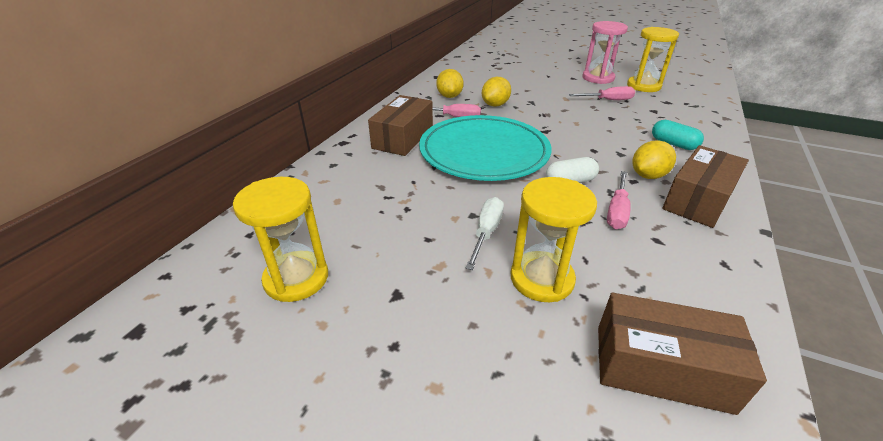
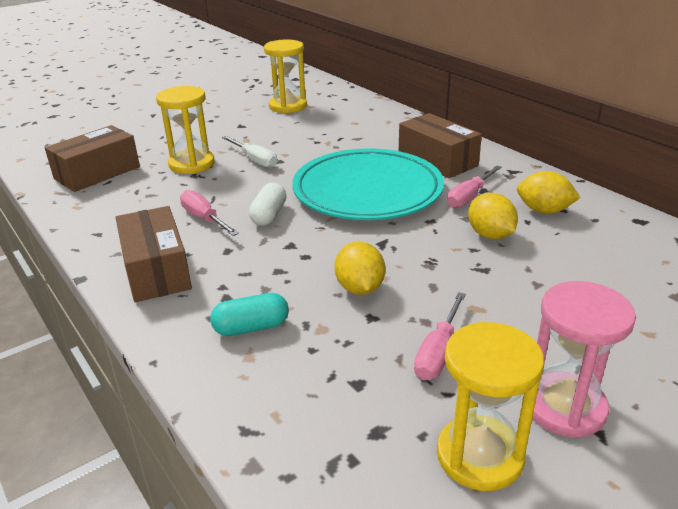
camera: 120 degrees right, 5 degrees down
yellow lemon [632,140,676,179] -> yellow lemon moved to [335,241,385,295]

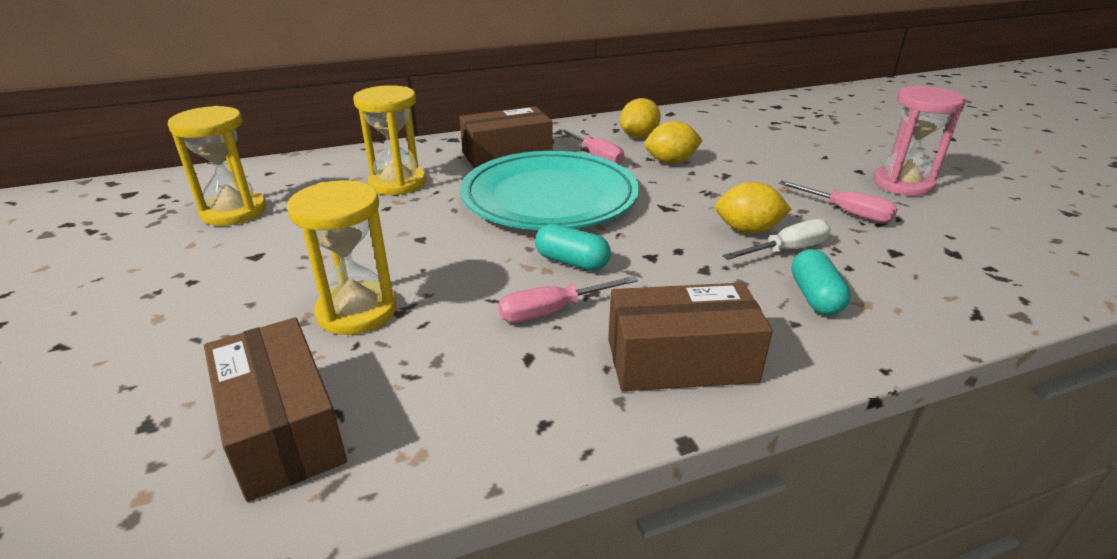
camera: 75 degrees left, 0 degrees up
white screwdriver [222,136,277,168] -> white screwdriver moved to [722,219,831,260]
white capsule [249,183,286,226] -> turquoise capsule [535,224,611,271]
yellow hourglass [437,322,544,491] -> yellow hourglass moved to [353,85,426,195]

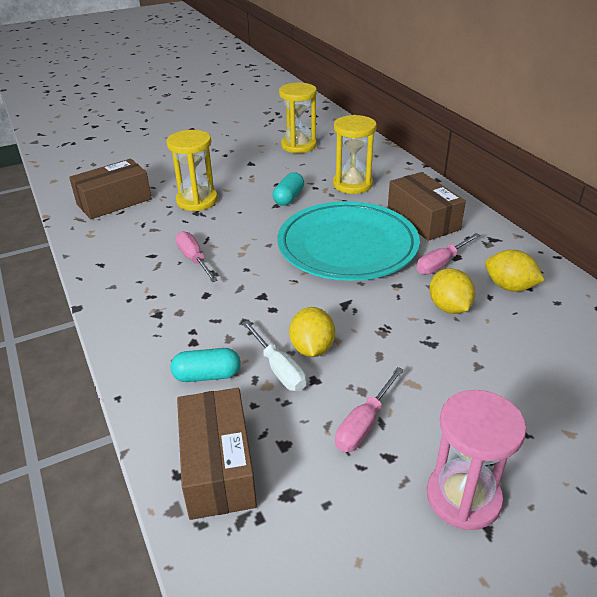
camera: 85 degrees right, 5 degrees up
turquoise capsule [535,224,611,271] -> turquoise capsule moved to [273,172,304,206]
brown box [608,283,773,391] -> brown box moved to [177,388,257,520]

